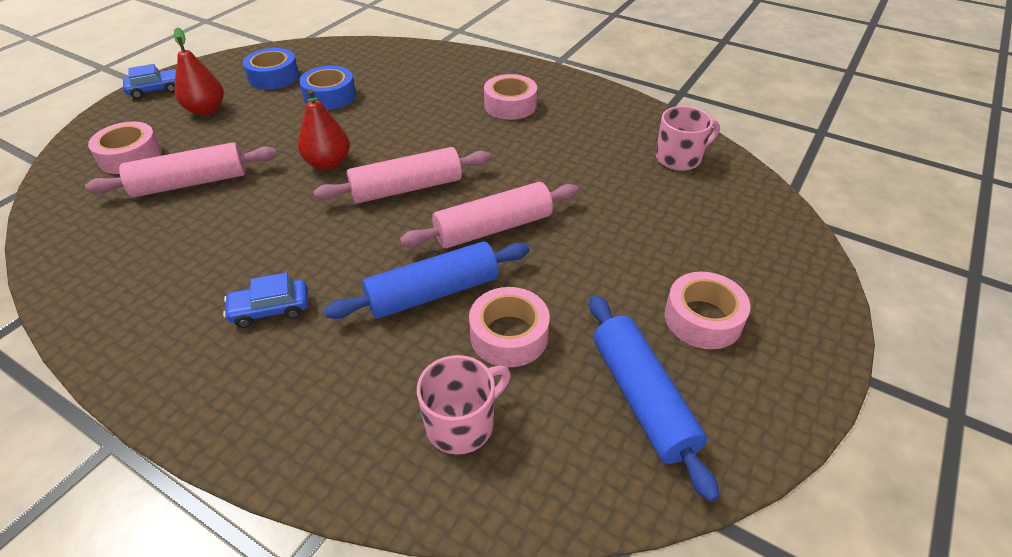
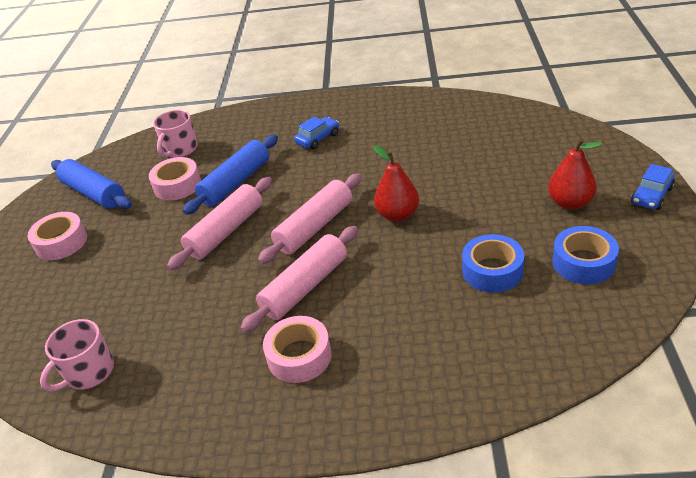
camera: 155 degrees right, 5 degrees down
pink rolling pin [85,142,277,197] -> pink rolling pin moved to [240,226,358,333]
pink tape [88,122,162,174] -> none

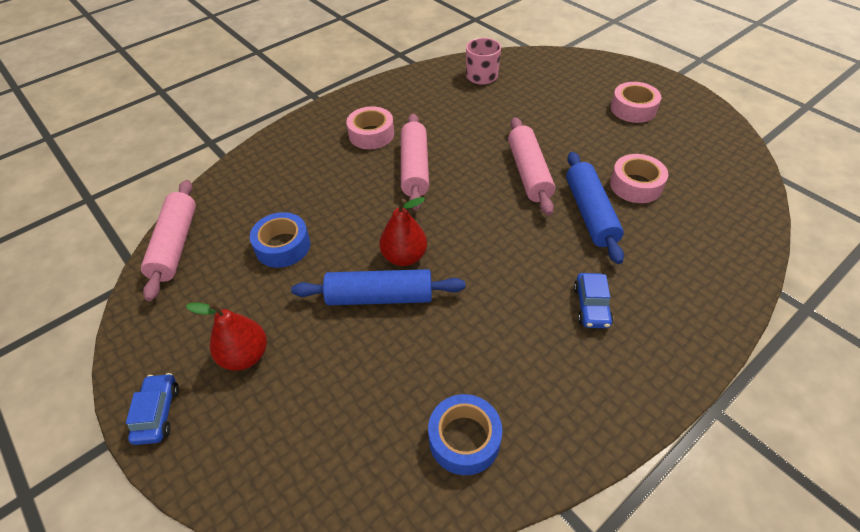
camera: 135 degrees right, 10 degrees up
blue rolling pin [51,159,132,209] -> blue rolling pin moved to [291,269,465,305]
pink mug [153,110,198,158] -> none
pink rolling pin [258,173,362,264] -> pink rolling pin moved to [141,180,196,301]
blue tape [552,226,619,284] -> blue tape moved to [428,394,502,475]

